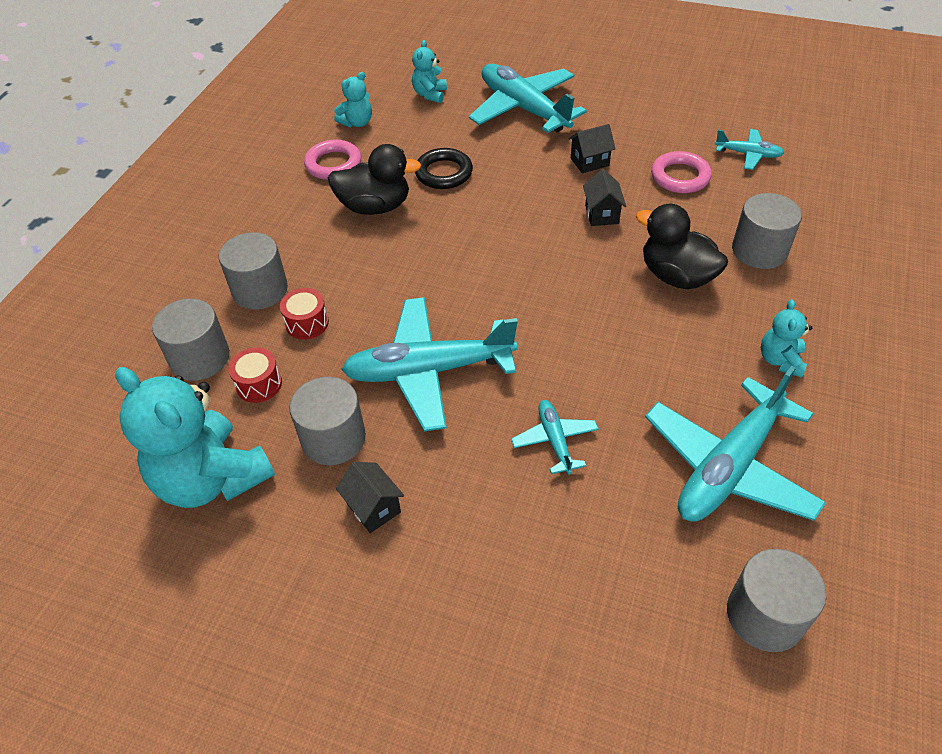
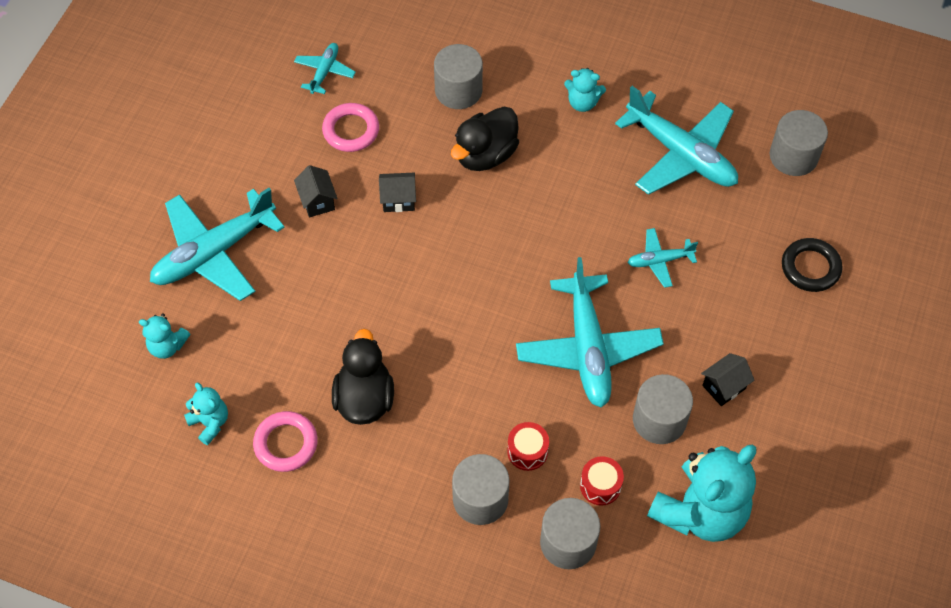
camera: 90 degrees left, 10 degrees up
black ring [415,148,473,189] -> black ring moved to [782,238,843,292]

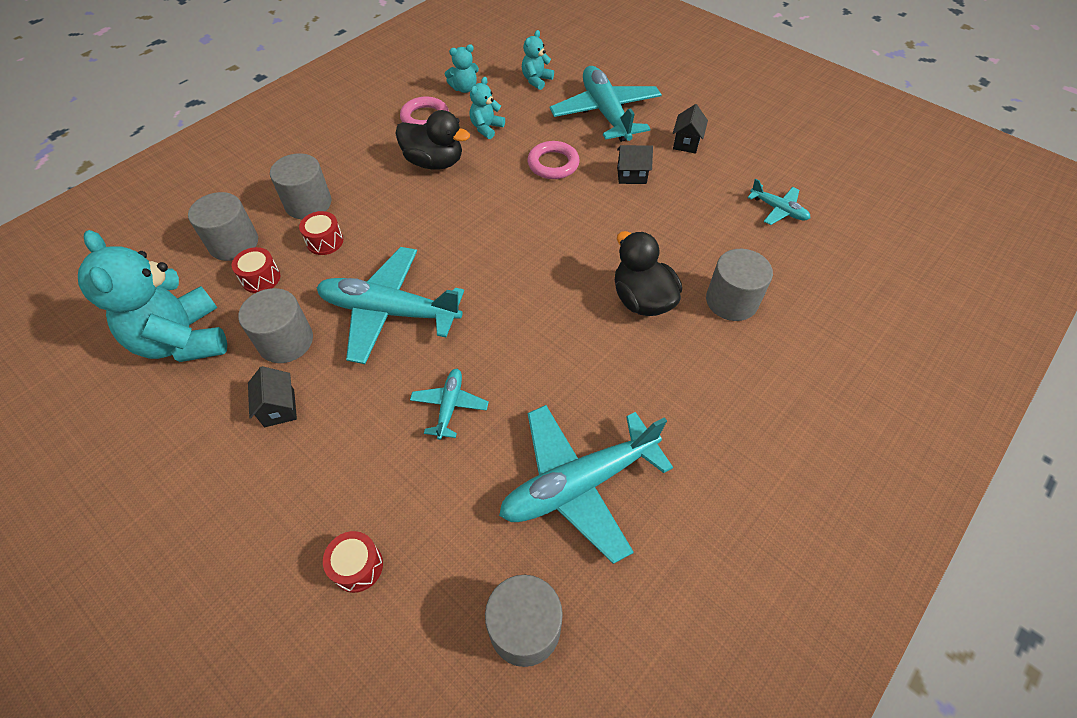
camera: 110 degrees right, 5 degrees down
pink ring [322,103,379,152] -> pink ring moved to [528,141,580,179]
black house [379,173,416,212] -> black house moved to [673,104,708,154]
turquoise teddy bear [564,68,606,112] -> turquoise teddy bear moved to [469,77,505,139]
black ring [782,238,843,292] -> red drum [323,531,383,593]

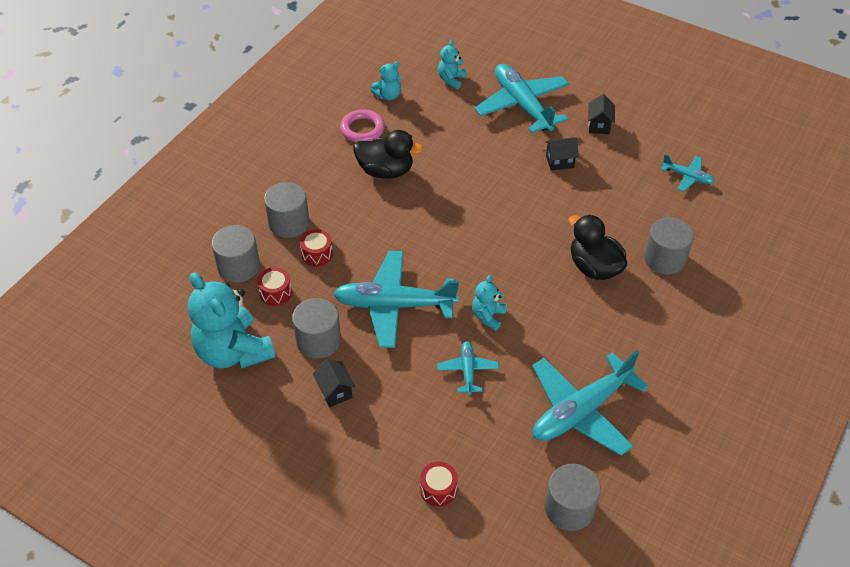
camera: 10 degrees left, 5 degrees down
turquoise teddy bear [469,77,505,139] -> turquoise teddy bear moved to [472,275,507,331]
pink ring [528,141,580,179] -> none

